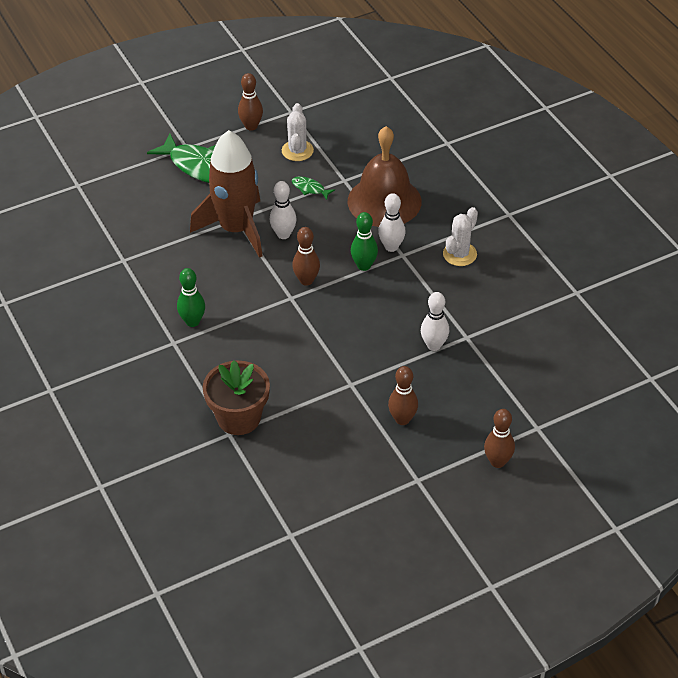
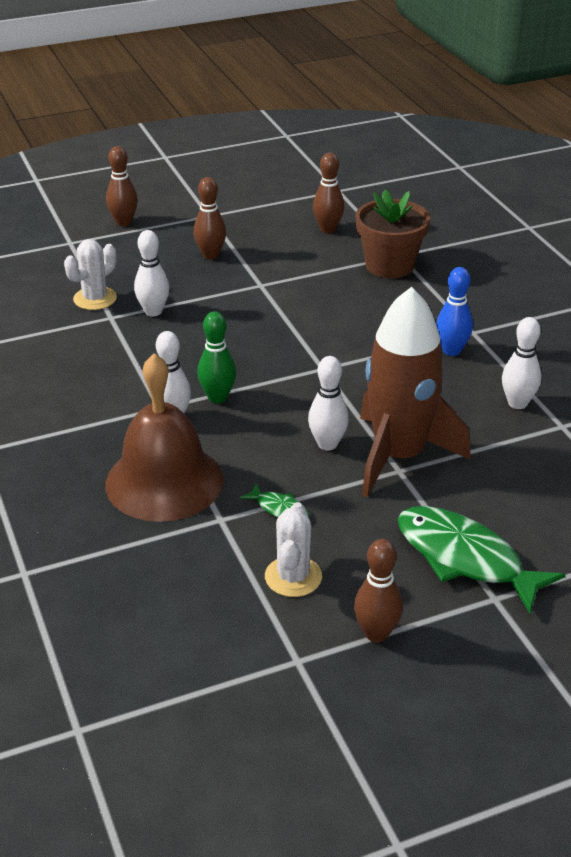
camera: 175 degrees left, 10 degrees down
green bowling pin [177,268,205,327] -> blue bowling pin [436,267,473,356]
brown bowling pin [292,227,320,286] -> brown bowling pin moved to [313,153,344,233]
white cactus [443,207,478,266] -> white cactus moved to [64,239,117,310]
none -> white bowling pin [502,317,542,409]

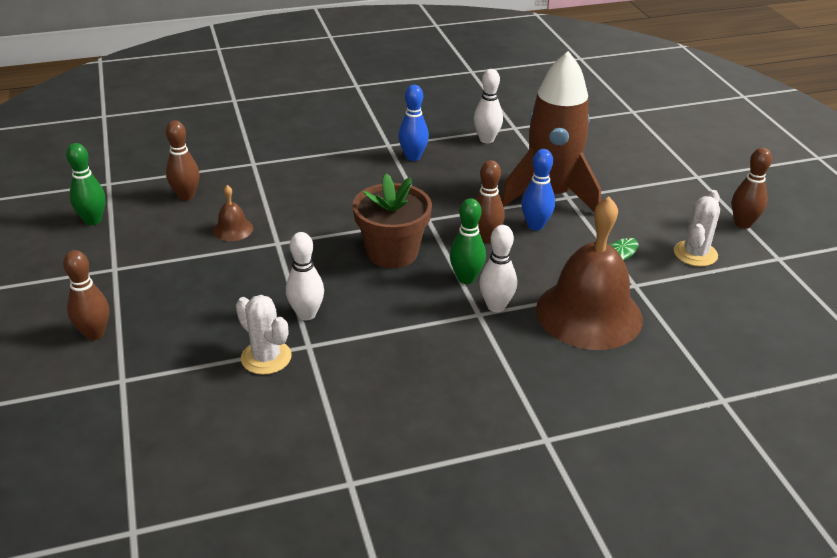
camera: 85 degrees left, 0 degrees up
brown bowling pin [193,177,226,260] -> brown bowling pin moved to [476,160,505,243]
white cactus [265,502,322,597] -> white cactus turned 75 degrees counterclockwise [674,190,720,267]
white bowling pin [308,356,349,450] -> blue bowling pin [521,149,555,230]
brown flower pot [355,189,430,278] -> brown flower pot moved to [353,173,432,268]
green fish [397,506,565,613] -> none
none -> green bowling pin [66,143,106,225]
none -> brown bell [213,185,253,241]

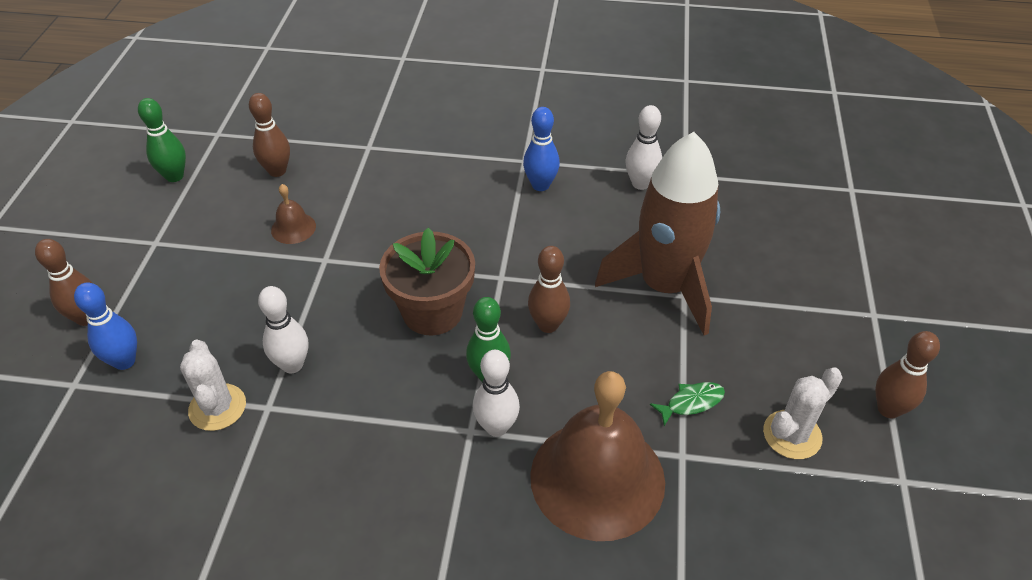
camera: 25 degrees right, 10 degrees up
blue bowling pin [521,149,555,230] -> blue bowling pin moved to [74,282,137,370]

